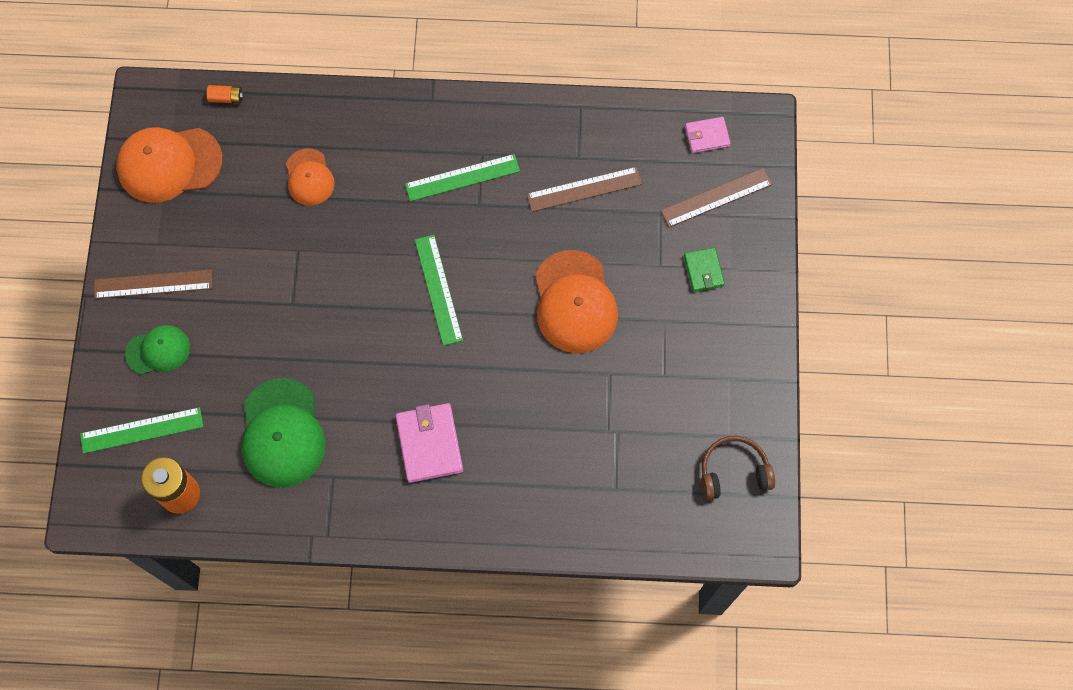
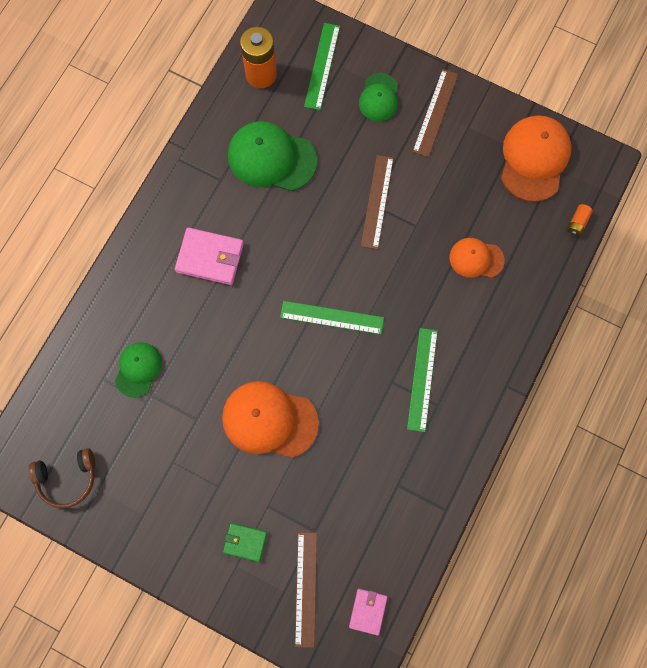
camera: 115 degrees right, 5 degrees up
brown ruler [527,167,642,212] -> brown ruler moved to [361,155,394,250]
brown headphones [701,436,775,500] -> brown headphones turned 60 degrees clockwise [28,448,95,508]
none -> green cap [115,342,162,398]

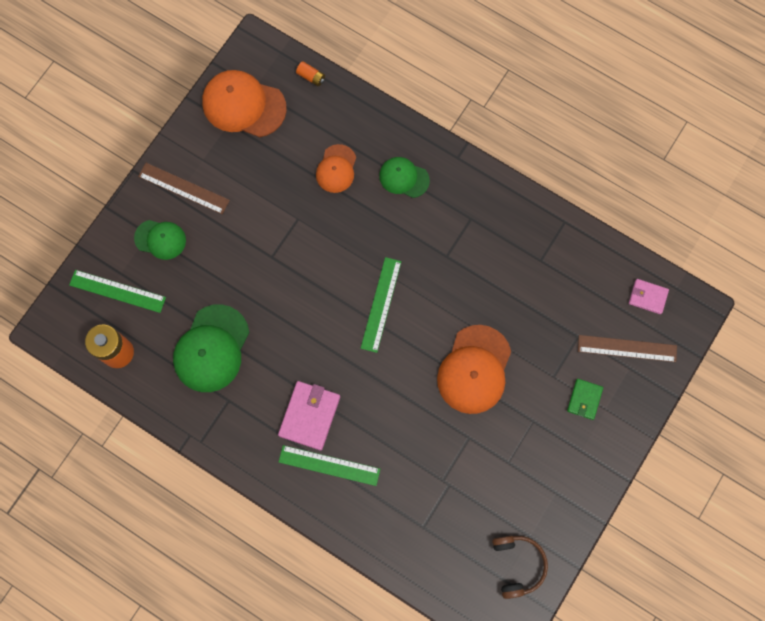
camera: 85 degrees left, 0 degrees up
green cap [115,342,162,398] -> green cap moved to [379,157,430,198]
brown ruler [361,155,394,250] -> none
green ruler [407,328,438,432] -> green ruler moved to [279,445,380,486]

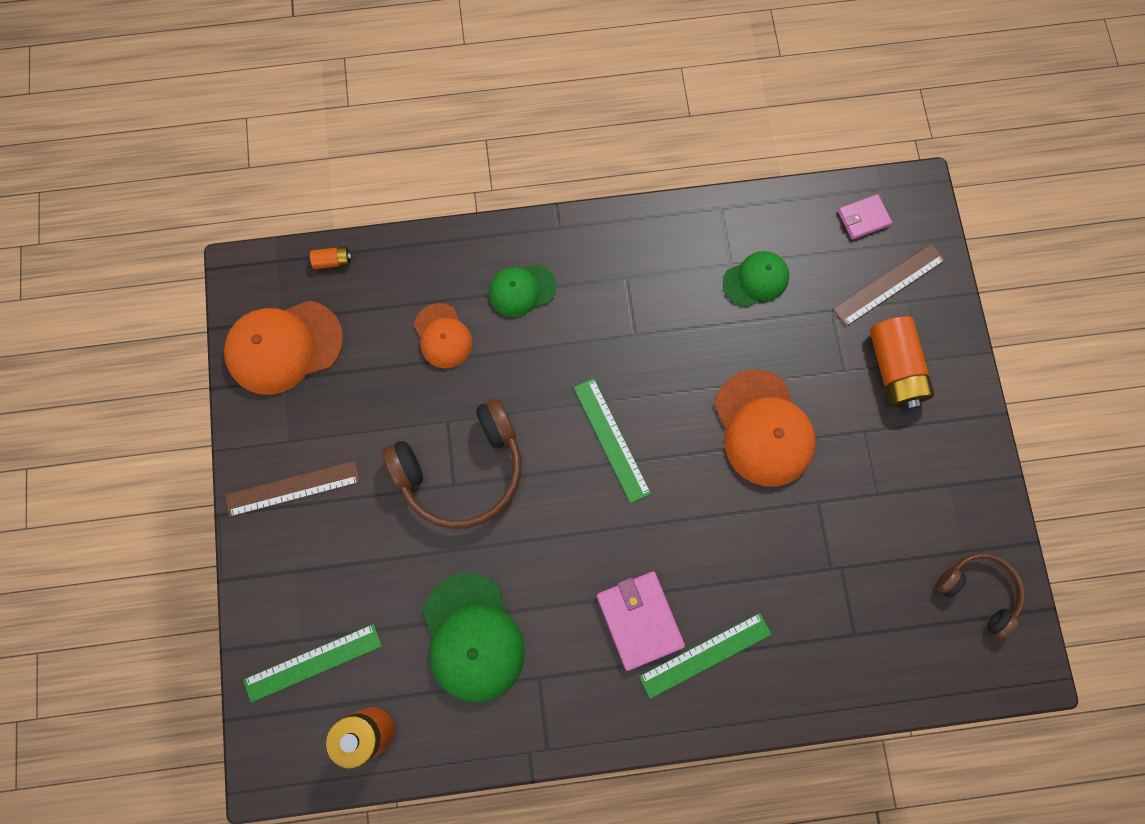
camera: 40 degrees left, 0 degrees up
green cap [134,220,186,260] -> green cap moved to [723,251,789,307]
green wallet [567,379,603,420] -> orange battery [870,316,934,410]
none -> brown headphones [382,399,522,529]

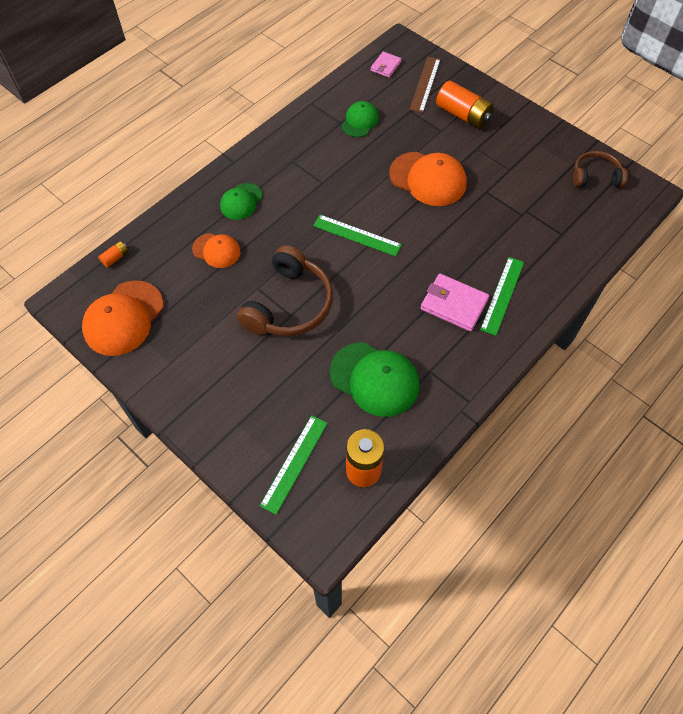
camera: 40 degrees left, 15 degrees down
brown ruler [225,460,360,517] -> none

